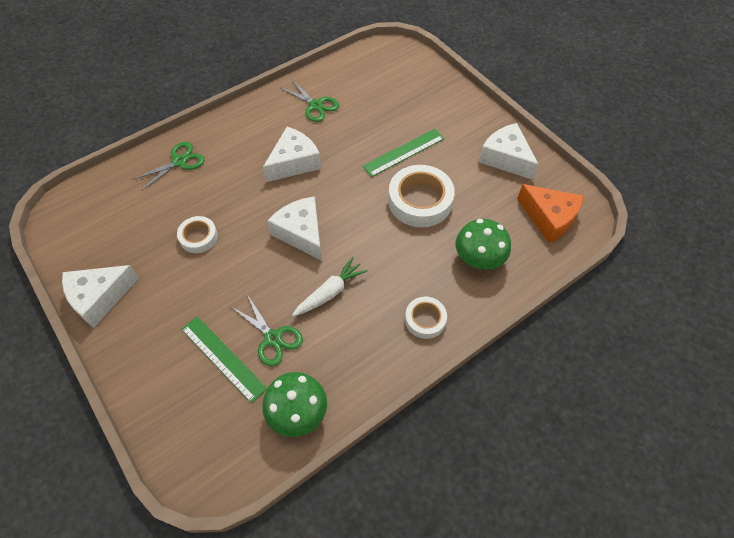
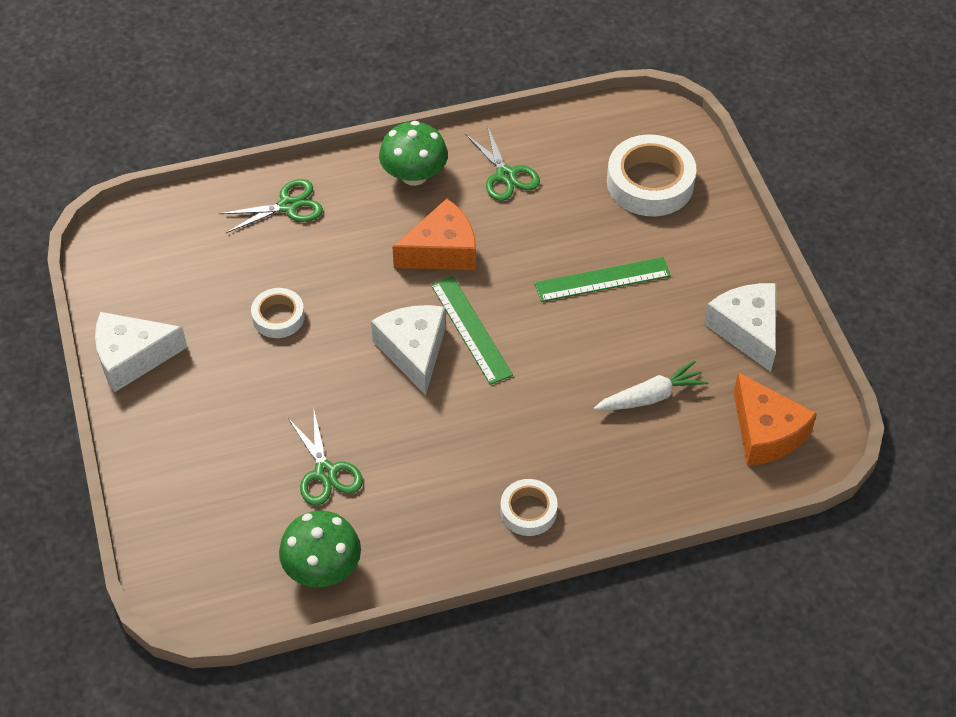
camera: 20 degrees right, 5 degrees down
green ruler [181,316,267,403] -> green ruler moved to [431,276,513,385]
white cheese [263,127,321,182] -> orange cheese [392,199,476,270]
white carrot [292,257,368,317] -> white carrot moved to [594,360,708,411]
white tape [388,165,455,228] -> white tape moved to [607,134,696,216]
green mushroom [455,219,511,269] -> green mushroom moved to [379,121,448,186]

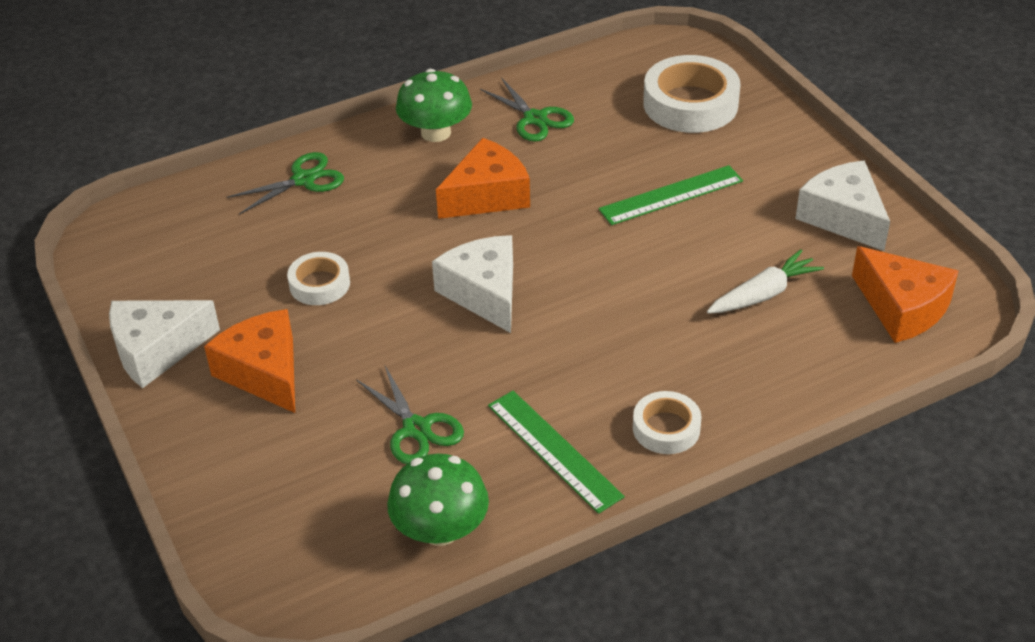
camera: 10 degrees left, 10 degrees down
green ruler [431,276,513,385] -> green ruler moved to [488,391,625,514]
none -> orange cheese [204,309,295,413]

